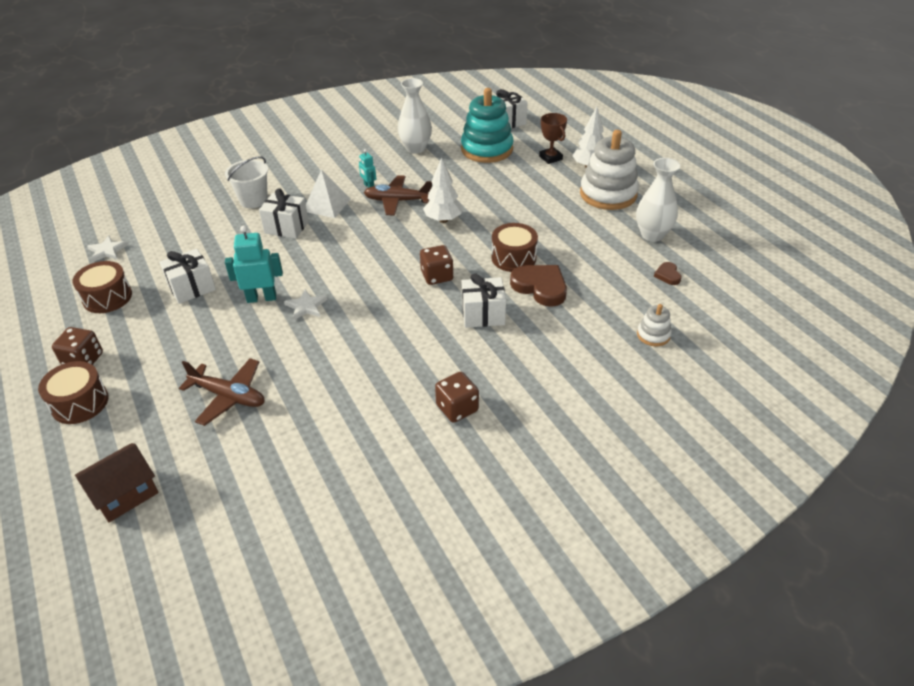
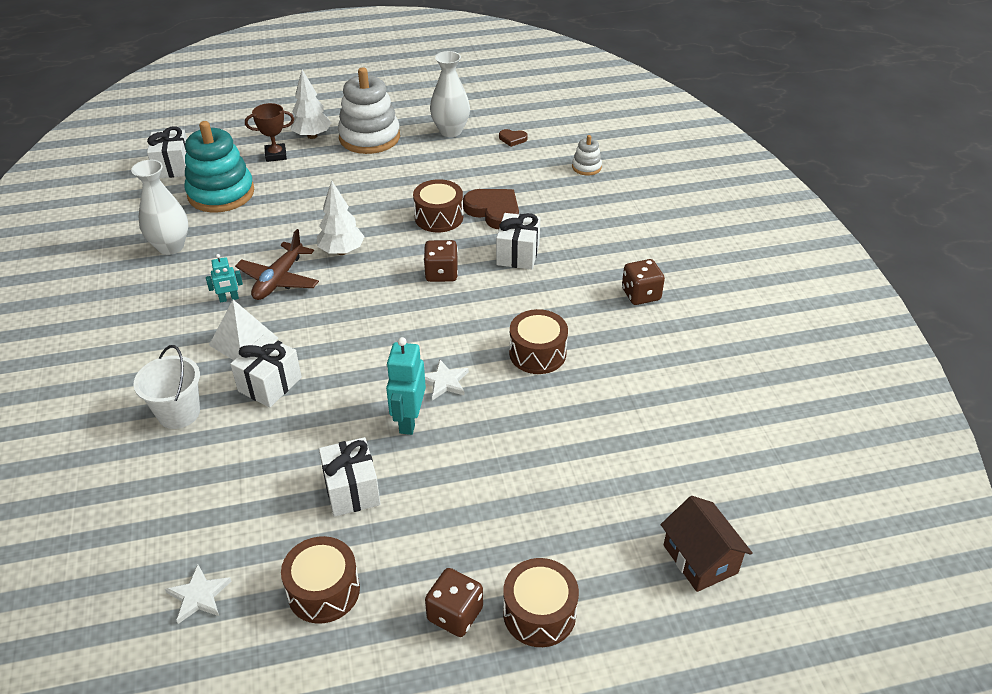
camera: 75 degrees left, 0 degrees up
brown plane [179,358,265,426] -> none
brown heart [510,265,567,307] -> brown heart turned 75 degrees clockwise [463,189,519,229]
none -> brown drum [509,309,568,374]

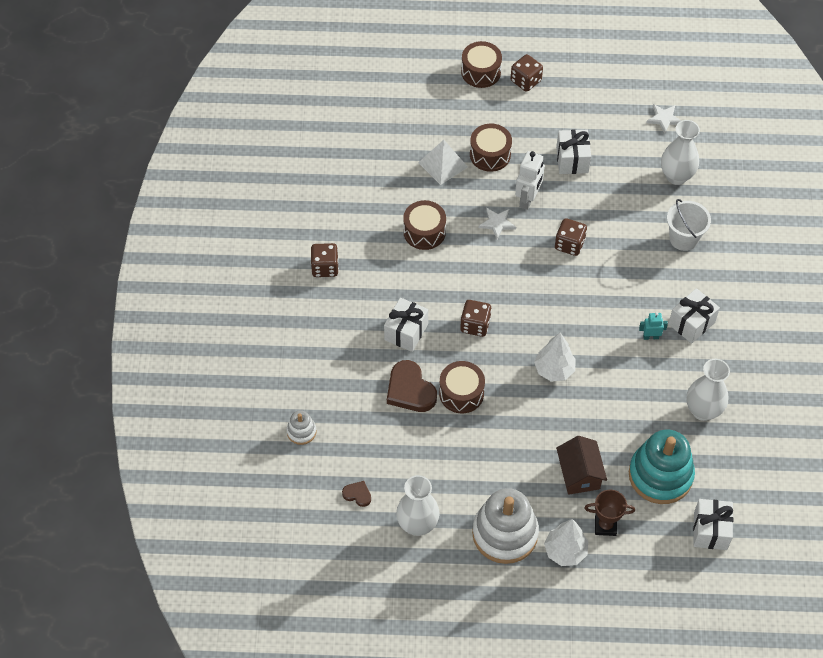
camera: 165 degrees left, 15 degrees up
white pyramid [209,300,278,360] -> white pyramid moved to [418,140,468,185]
white gift [230,335,302,408] -> white gift moved to [668,288,720,344]
brown plane [235,229,319,300] -> none
brown drum [281,536,360,624] -> brown drum moved to [470,124,512,172]
turquoise robot [386,337,426,435] -> white robot [515,151,545,210]
brown house [661,496,753,592] -> brown house moved to [556,436,607,495]
none -> brown dice [555,218,587,256]
none -> white vase [661,120,700,185]

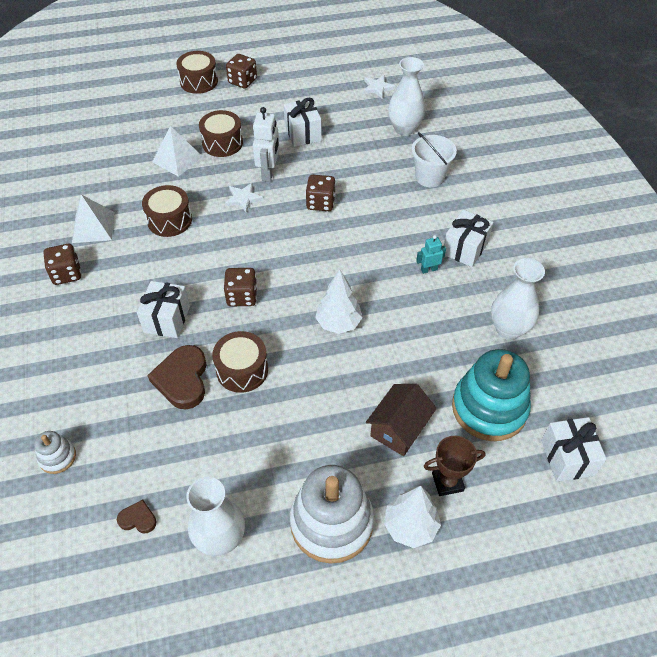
camera: 15 degrees left, 5 degrees down
brown heart [387,360,437,412] -> brown heart turned 45 degrees clockwise [147,345,207,410]
brown house [556,436,607,495] -> brown house turned 60 degrees clockwise [366,384,437,456]
none -> white pyramid [72,195,114,243]

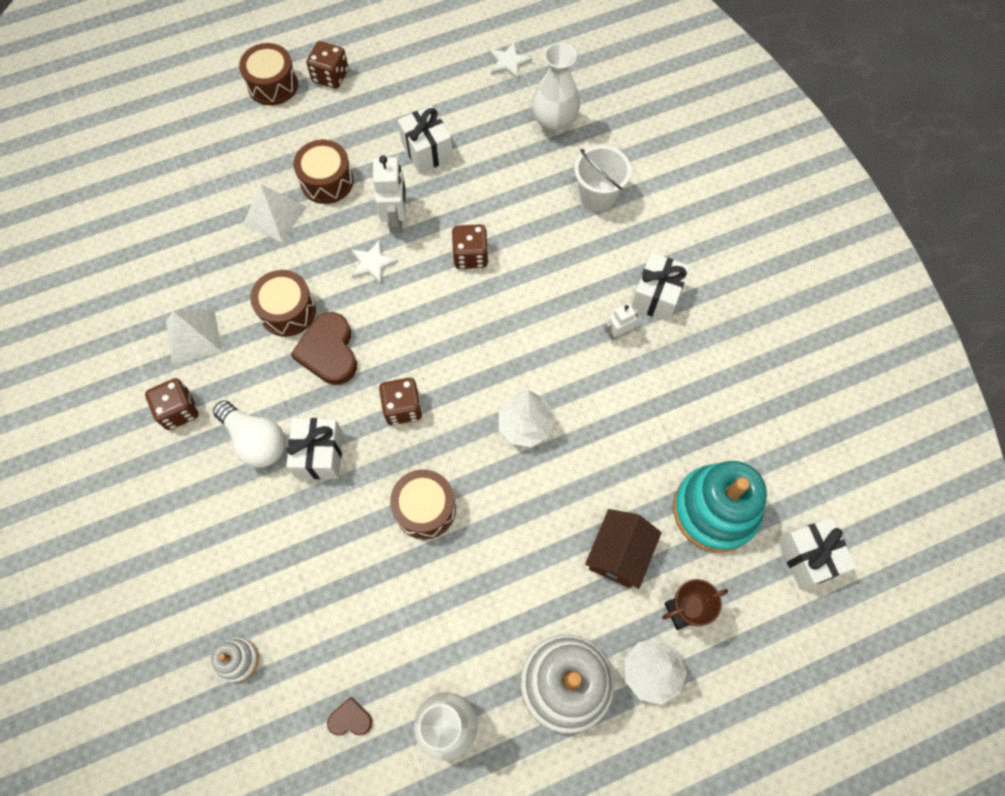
camera: 10 degrees left, 15 degrees up
brown heart [147,345,207,410] -> brown heart moved to [291,312,357,385]
turquoise robot [416,235,446,274] -> white robot [604,303,639,340]
white vase [491,258,545,340] -> none
none -> white light bulb [213,400,285,468]

